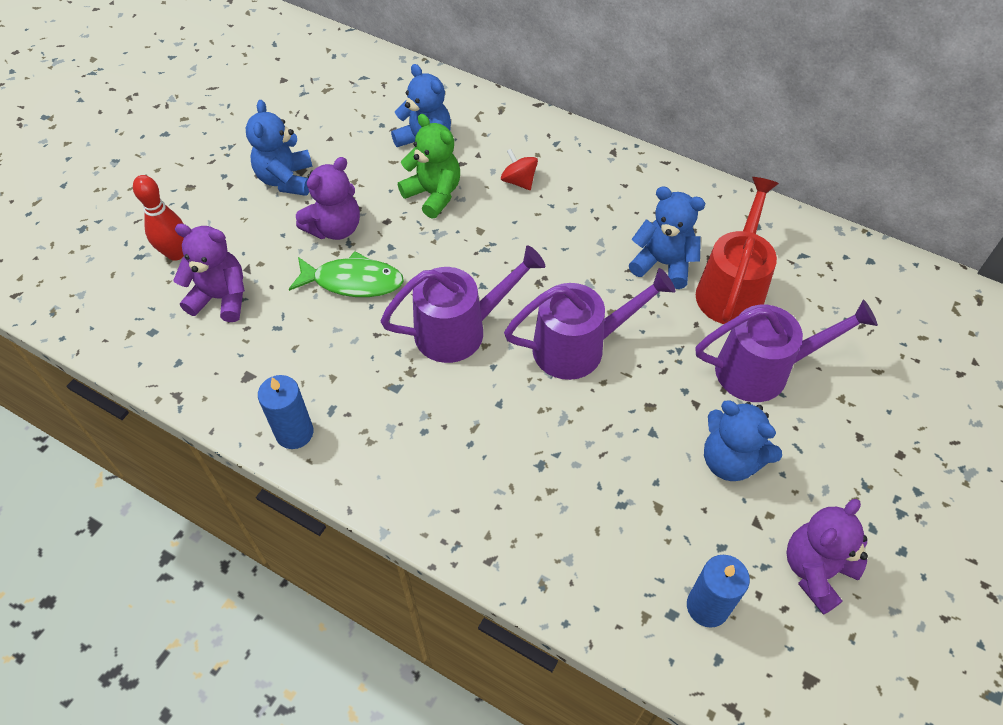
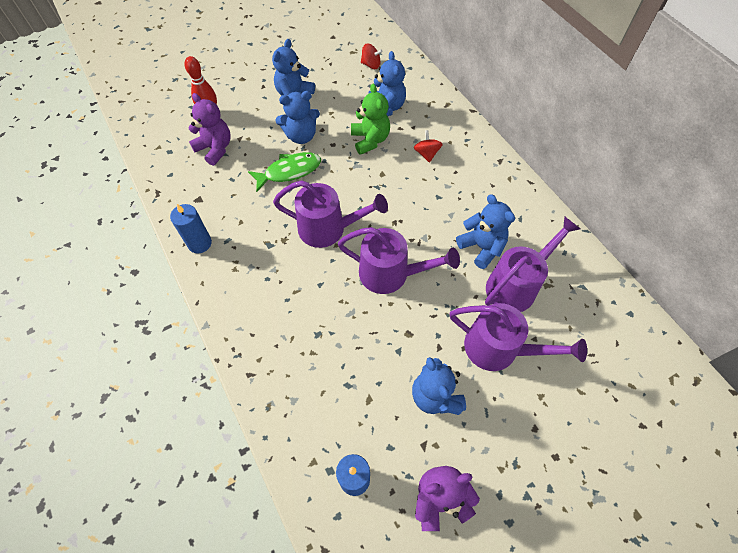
camera: 30 degrees right, 5 degrees up
green fish [289,251,404,297] -> green fish turned 60 degrees counterclockwise [248,152,321,192]
purple teddy bear [296,157,360,240] -> blue teddy bear [276,91,320,144]
red watering can [696,177,779,324] -> purple watering can [485,216,580,312]
none -> red spinning top [361,43,383,69]

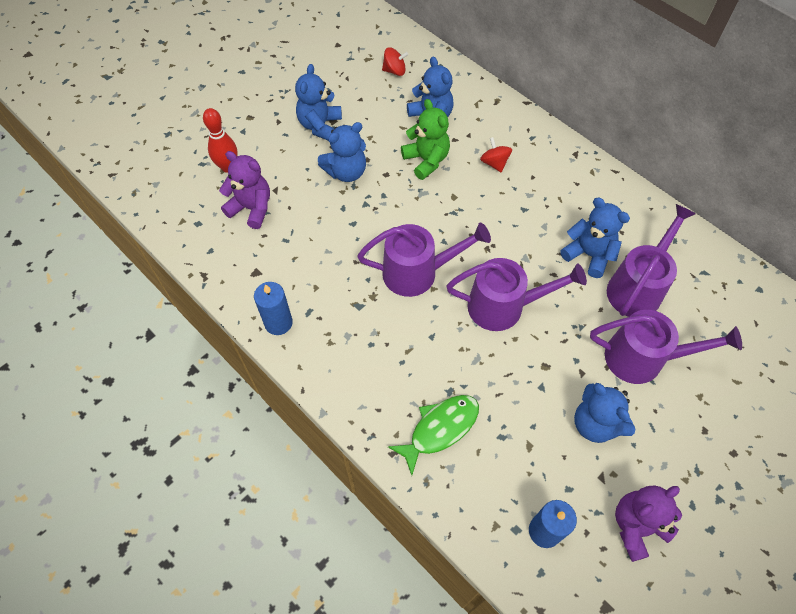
camera: 15 degrees left, 0 degrees up
green fish [248,152,321,192] -> green fish moved to [388,395,479,475]

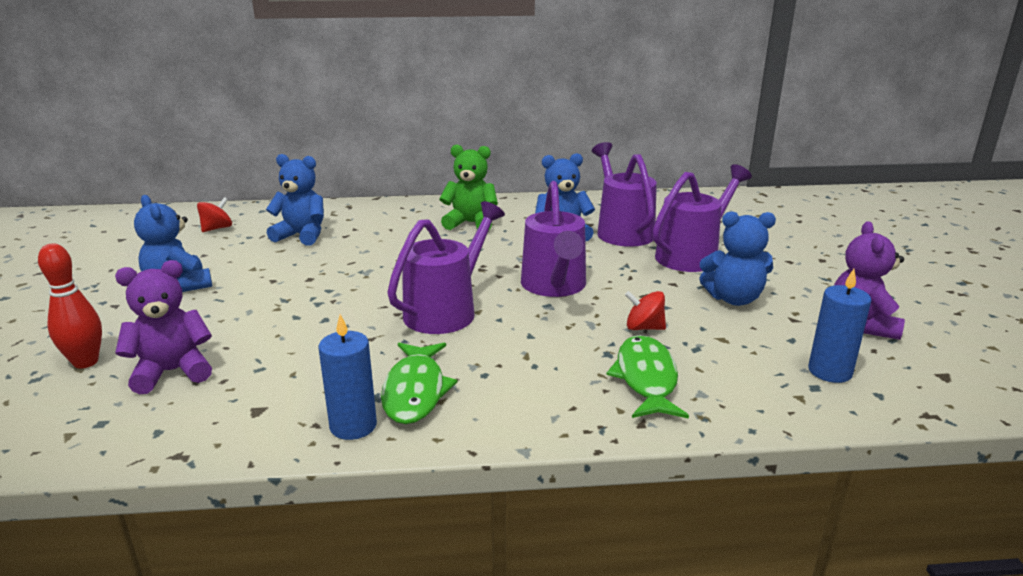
camera: 50 degrees left, 35 degrees down
blue teddy bear [318,122,366,182] -> none
green teddy bear [401,99,450,180] -> green teddy bear moved to [439,145,498,231]
purple watering can [446,258,587,331] -> purple watering can turned 135 degrees clockwise [521,181,586,297]
red spinning top [480,137,512,172] -> red spinning top moved to [625,291,666,330]
none -> green fish [381,342,457,424]

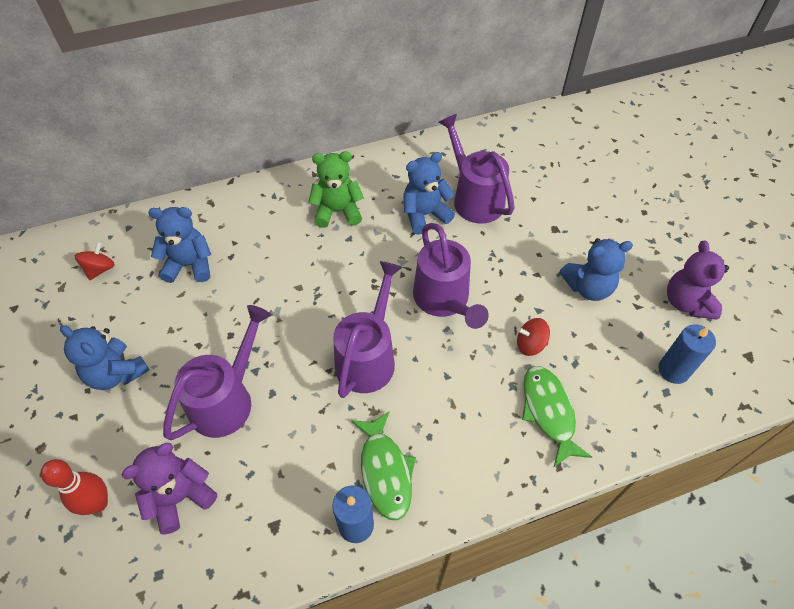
camera: 15 degrees left, 30 degrees up
purple watering can [653,164,752,272] -> purple watering can moved to [163,305,271,440]

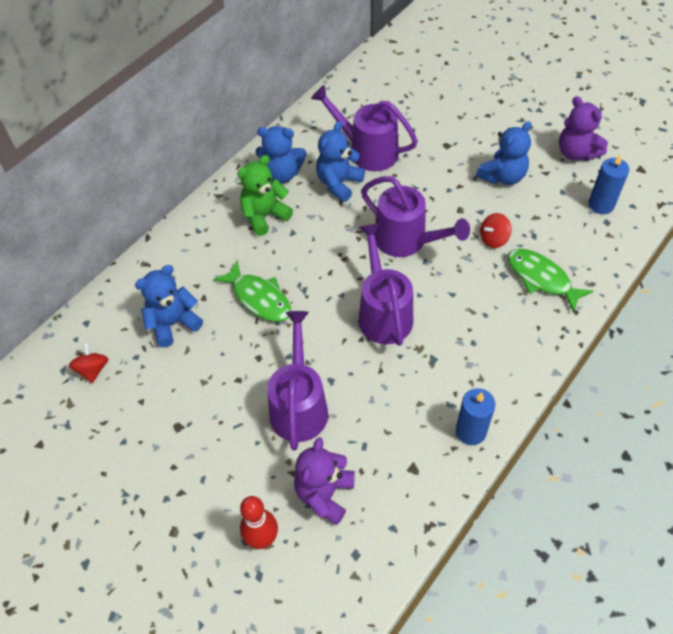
camera: 30 degrees left, 0 degrees up
blue teddy bear [60,325,149,390] -> blue teddy bear moved to [256,126,307,183]
green fish [351,411,416,520] -> green fish moved to [213,260,291,322]

